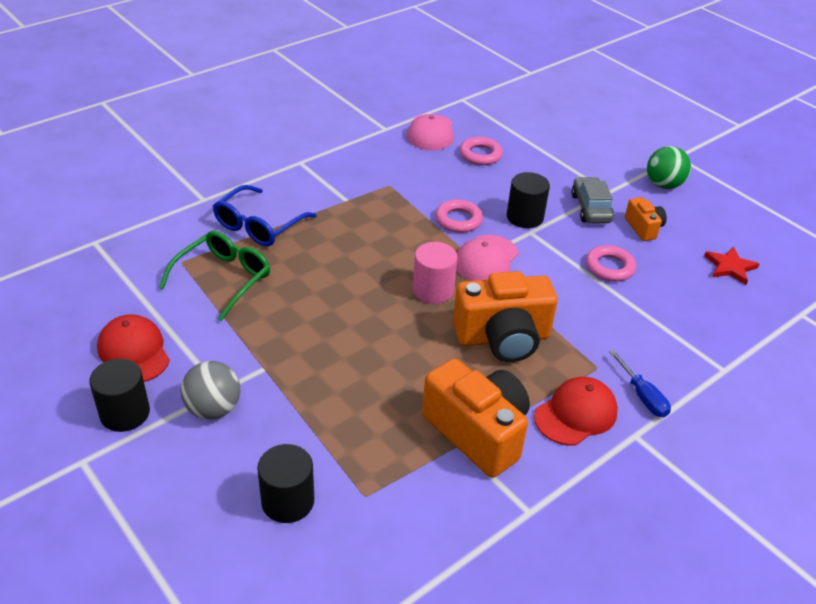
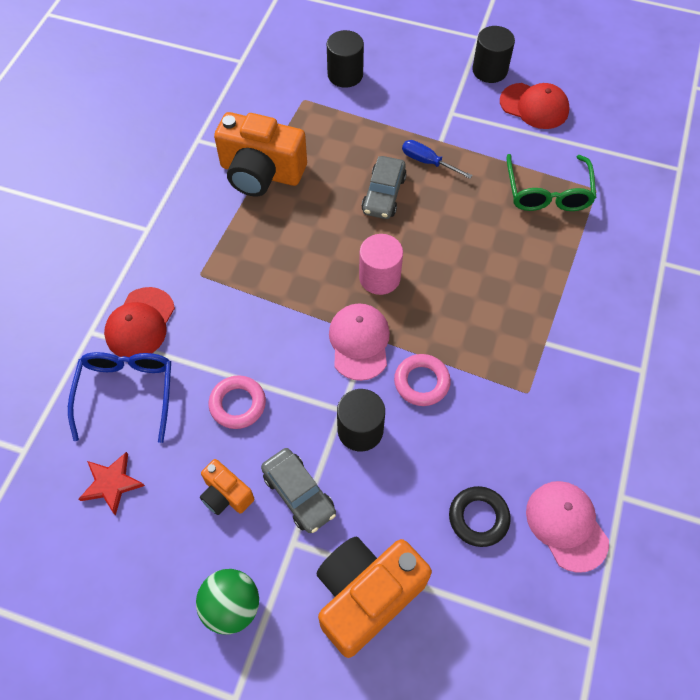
camera: 150 degrees right, 20 degrees up
grey ball [181,361,240,419] -> none
blue glasses [213,185,317,246] -> blue glasses moved to [68,352,171,443]
orange camera [453,271,558,362] -> orange camera moved to [317,537,432,658]
pink ring [460,137,503,165] -> black ring [449,486,511,547]
red cap [534,377,618,446] -> red cap moved to [104,287,175,357]
blue screwdriver [609,350,671,418] -> blue screwdriver moved to [402,140,472,179]
none -> grey car [361,156,407,219]

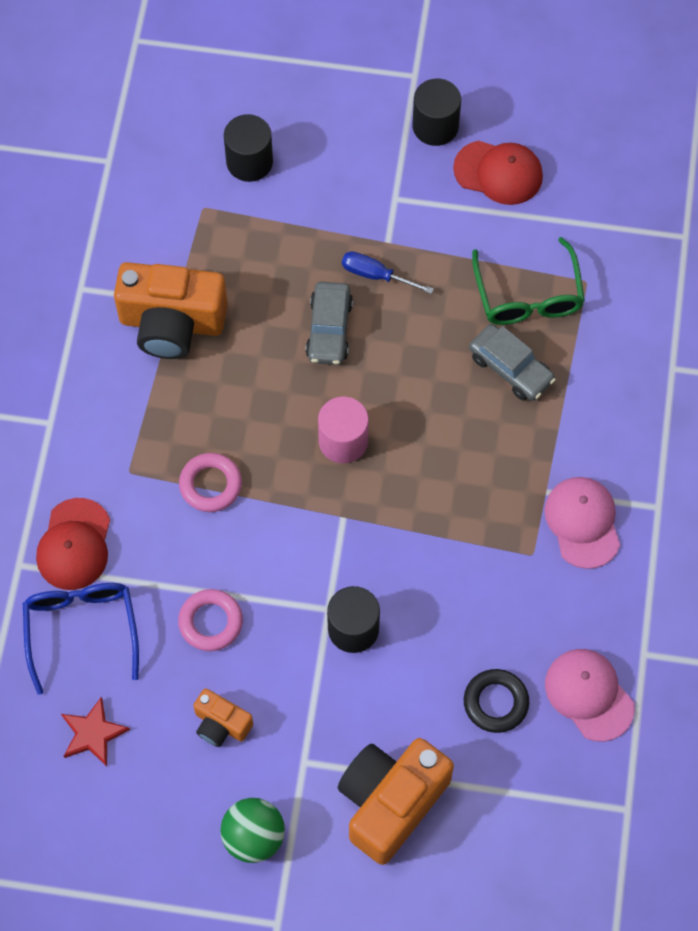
camera: 10 degrees left, 5 degrees up
grey car [261,448,336,533] -> grey car moved to [469,324,556,401]
pink cap [329,303,390,381] -> pink cap moved to [544,477,620,569]
pink ring [394,354,451,406] -> pink ring moved to [179,453,242,512]

